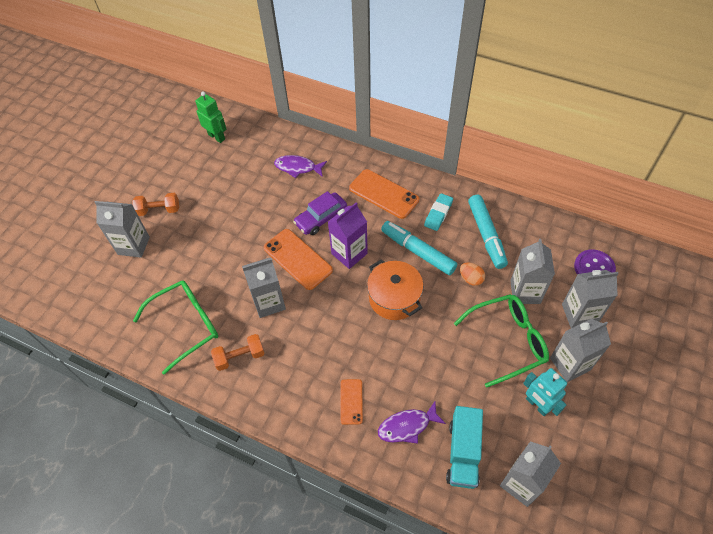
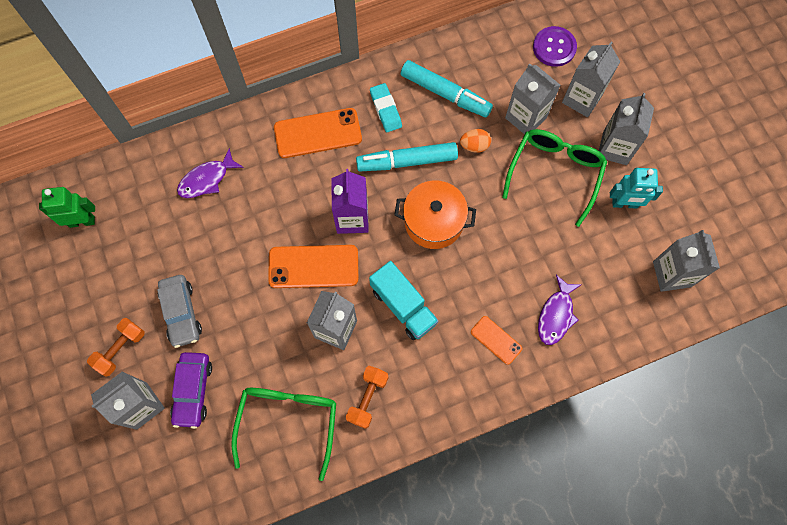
camera: 50 degrees left, 15 degrees up
purple car [293,191,347,235] -> purple car moved to [170,352,212,429]
turquoise truck [446,406,483,489] -> turquoise truck moved to [369,261,438,340]
none -> grey car [157,275,202,348]

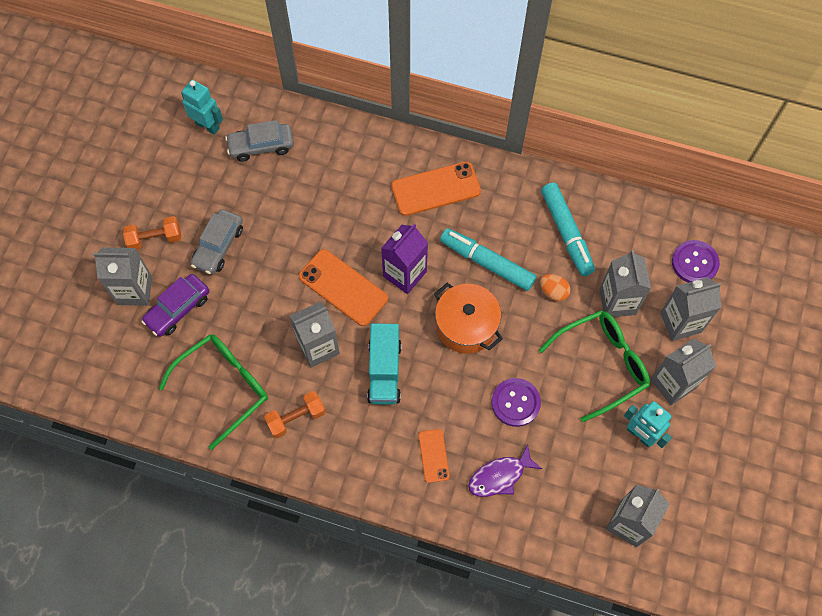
camera: 40 degrees right, 5 degrees down
green robot [39,187,95,228] -> turquoise robot [181,80,223,135]
purple fish [177,148,244,198] -> none
orange phone [274,108,362,158] -> orange phone turned 45 degrees counterclockwise [391,161,481,216]
turquoise eraser [370,83,402,132] -> none
none -> grey car [225,120,294,162]
none -> purple button [492,378,541,427]

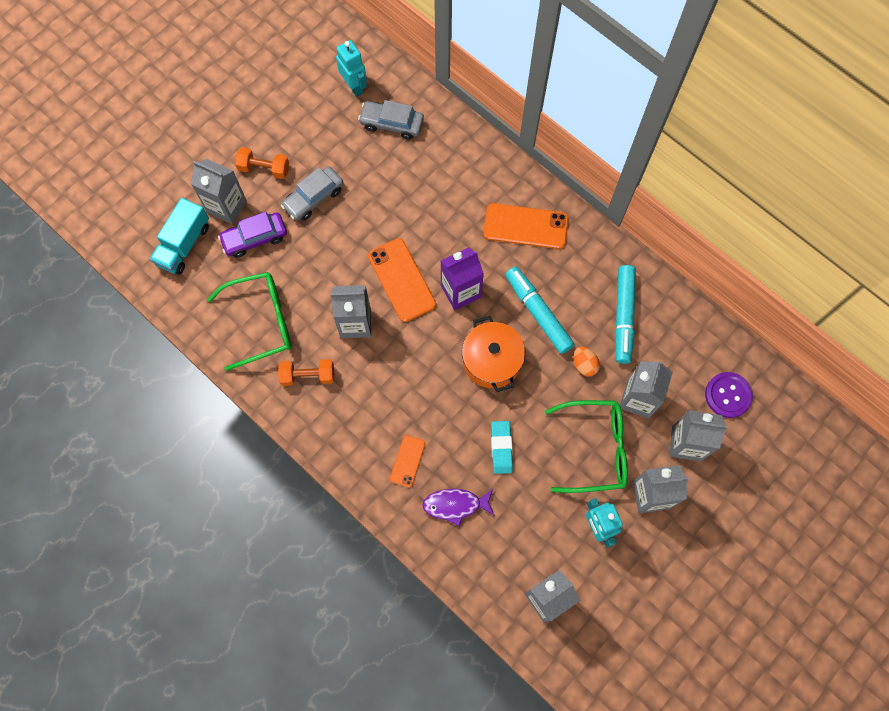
camera: 25 degrees right, 5 degrees up
turquoise truck [367,323,402,405] -> turquoise truck moved to [150,198,209,275]
purple button [492,378,541,427] -> turquoise eraser [491,421,513,474]

